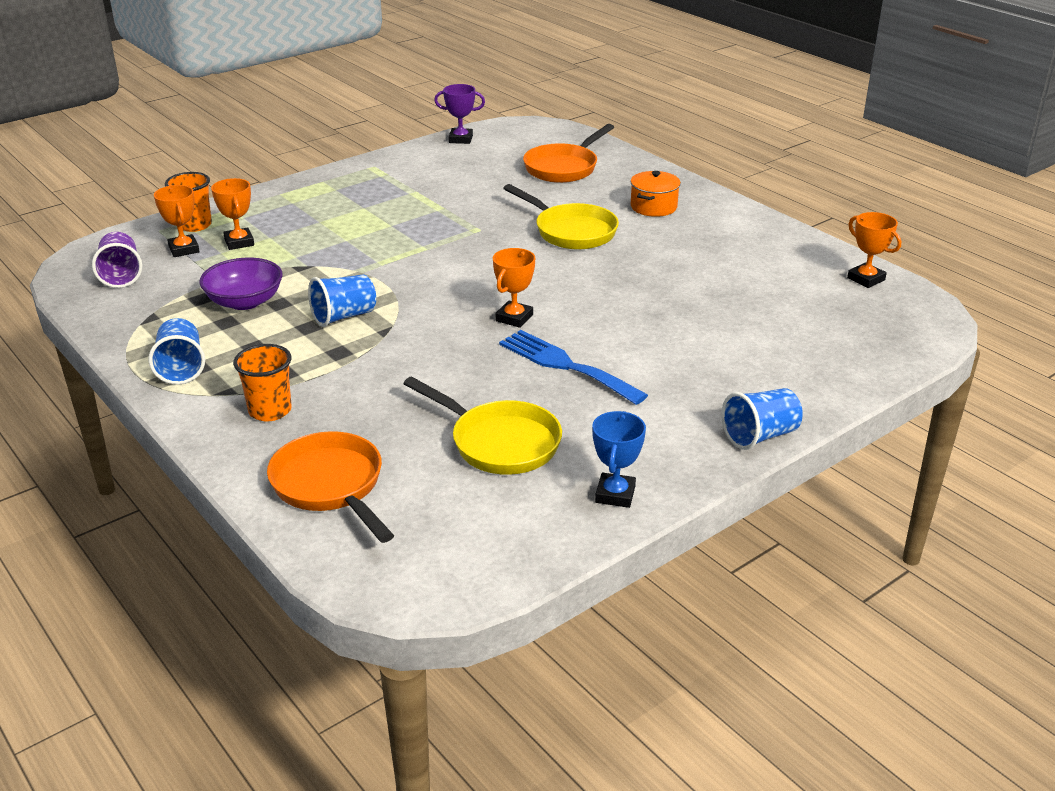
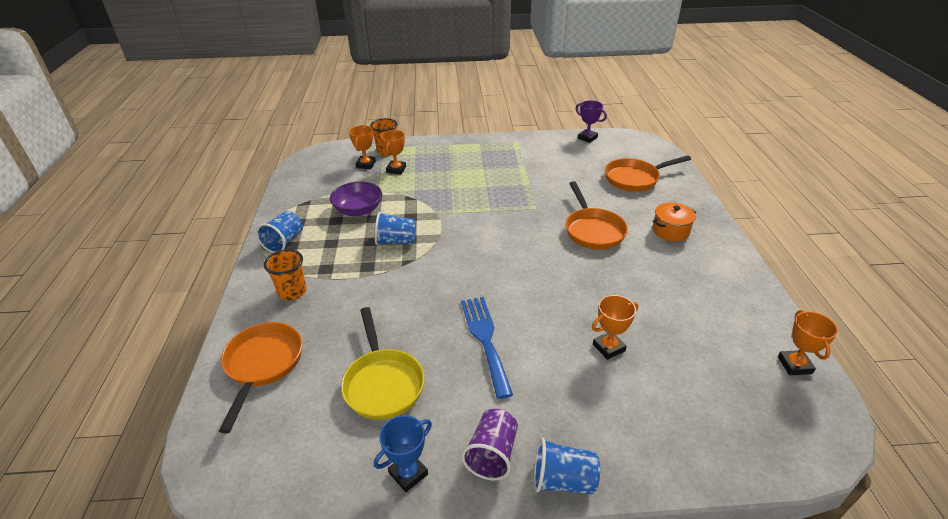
camera: 35 degrees right, 5 degrees up
purple cup [92,232,142,288] -> purple cup moved to [461,409,518,481]
orange trophy [493,248,535,328] -> orange trophy moved to [592,295,638,360]
yellow pan [503,184,619,249] -> orange pan [565,181,628,250]

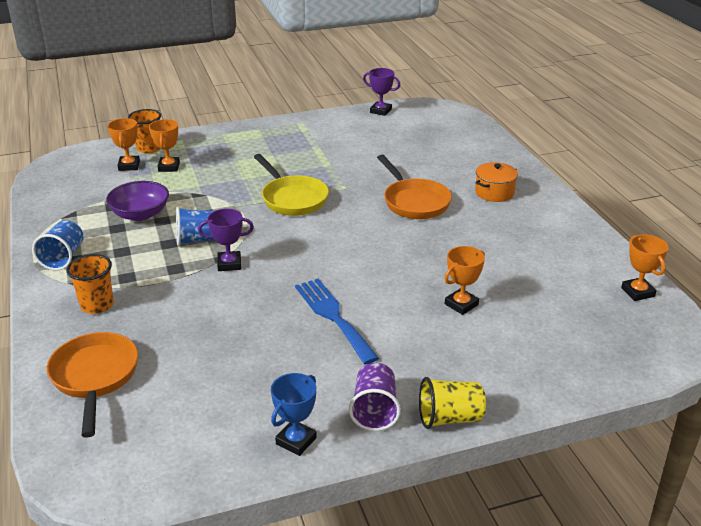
camera: 15 degrees left, 5 degrees down
yellow pan [341,307,424,420] -> yellow pan moved to [254,154,329,216]
blue cup [534,438,600,494] -> yellow cup [419,377,486,429]
orange pan [605,155,691,192] -> none
none -> purple trophy [198,209,254,271]

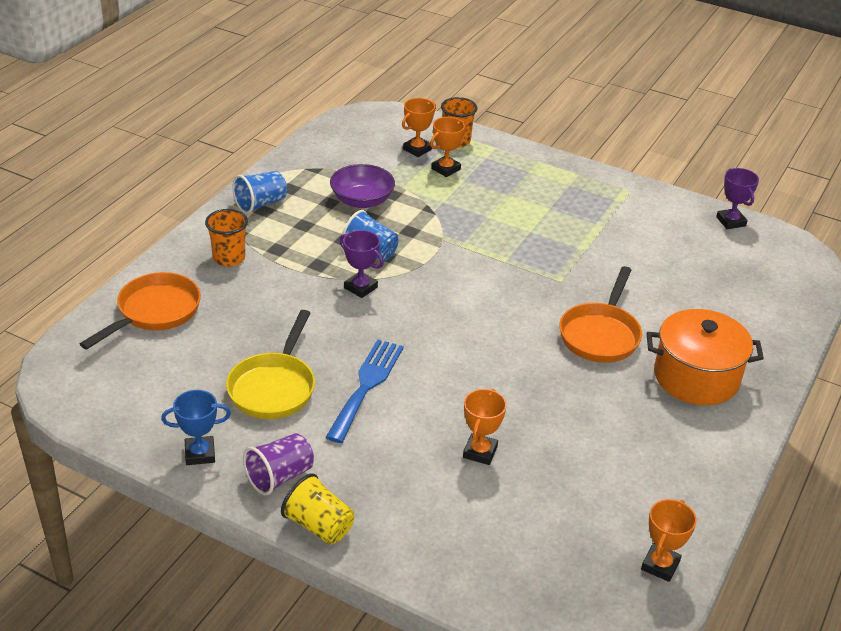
camera: 45 degrees right, 5 degrees up
yellow pan [254,154,329,216] -> yellow pan moved to [226,310,315,419]
orange trophy [444,246,485,315] -> orange trophy turned 75 degrees counterclockwise [463,389,507,465]
orange pot [475,162,518,202] -> orange pot [646,309,764,405], size x1.70

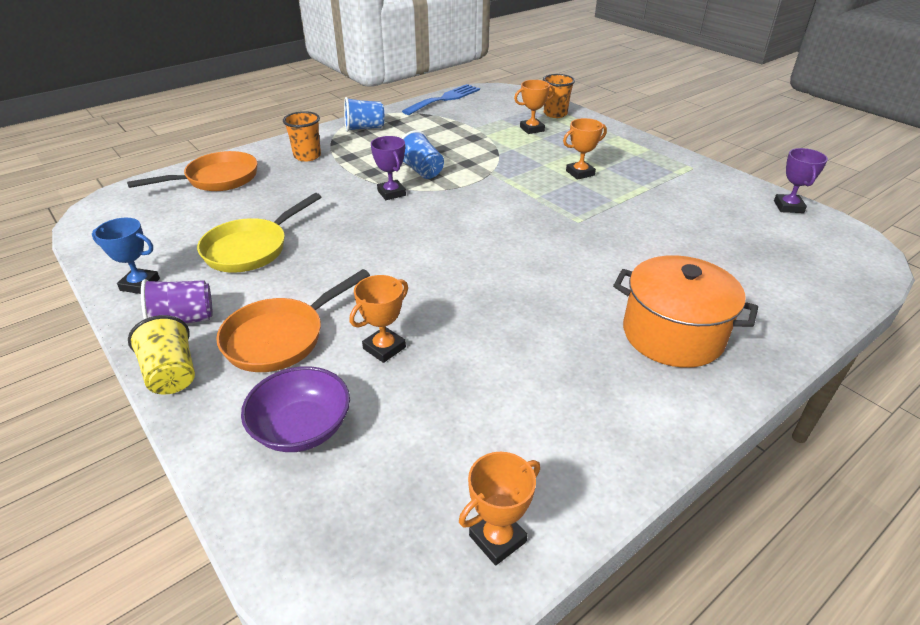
camera: 25 degrees right, 0 degrees up
blue fork [325,339,404,443] -> blue fork moved to [402,84,480,115]
purple bowl [330,164,395,208] -> purple bowl moved to [241,366,350,452]
orange trophy [402,98,436,157] -> orange trophy moved to [563,118,607,180]
orange pan [559,266,642,363] -> orange pan moved to [216,269,370,372]

